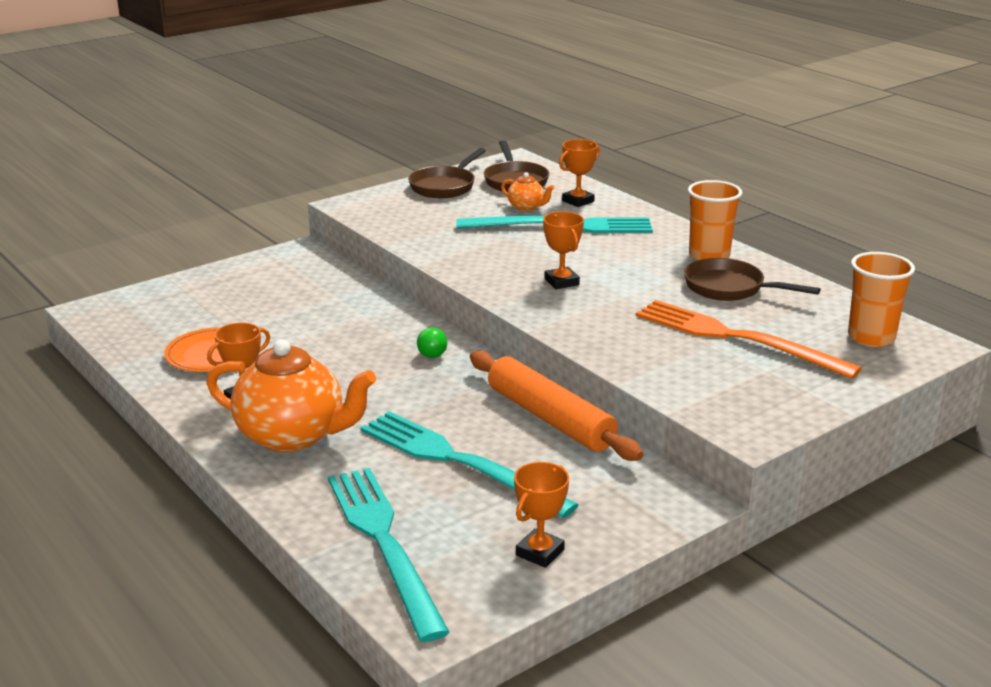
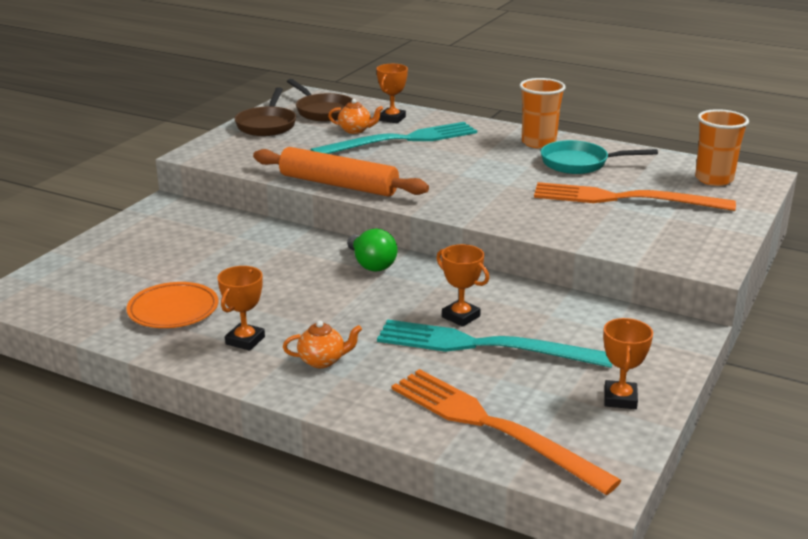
camera: 25 degrees left, 0 degrees up
orange teapot [207,339,376,452] -> orange teapot [283,321,362,368], size x0.45
turquoise fork [328,468,450,642] -> orange fork [392,369,622,495]
green light bulb [417,327,447,358] -> green light bulb [347,228,397,272], size x1.51
orange rolling pin [470,350,643,461] -> orange rolling pin moved to [253,147,429,196]
orange trophy [543,211,584,289] -> orange trophy moved to [436,244,489,327]
brown pan [684,258,821,301] -> turquoise pan [541,140,658,174]

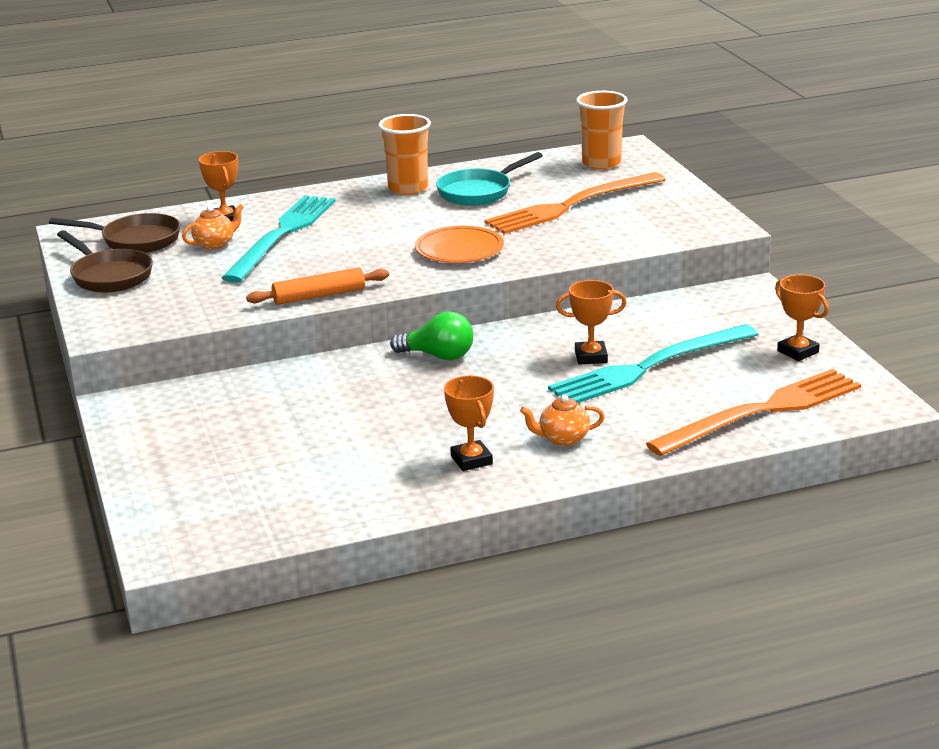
camera: 45 degrees left, 0 degrees up
orange plate [126,282,218,328] -> orange plate moved to [415,226,504,263]
orange rolling pin [253,147,429,196] -> orange rolling pin [246,267,389,305], size x0.62
orange teapot [283,321,362,368] -> orange teapot turned 135 degrees counterclockwise [520,395,605,446]
orange fork [392,369,622,495] -> orange fork turned 150 degrees clockwise [646,369,861,456]

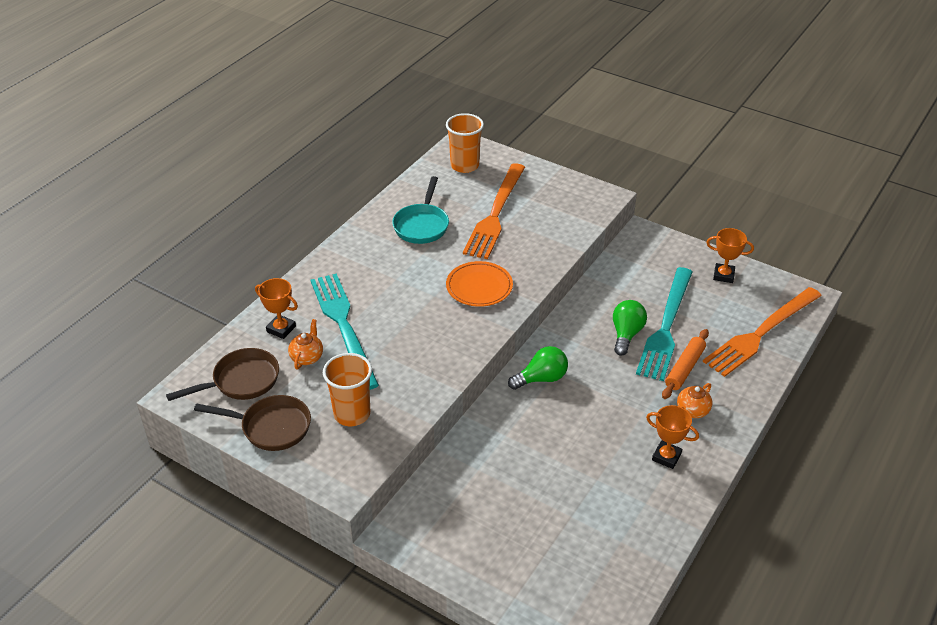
camera: 40 degrees left, 15 degrees up
orange rolling pin [246,267,389,305] -> orange rolling pin moved to [662,329,709,399]
orange cup [378,114,431,195] -> orange cup moved to [323,353,372,426]
orange trophy [556,280,626,365] -> green light bulb [613,300,647,356]
orange fork [646,369,861,456] -> orange fork turned 150 degrees counterclockwise [703,287,822,377]

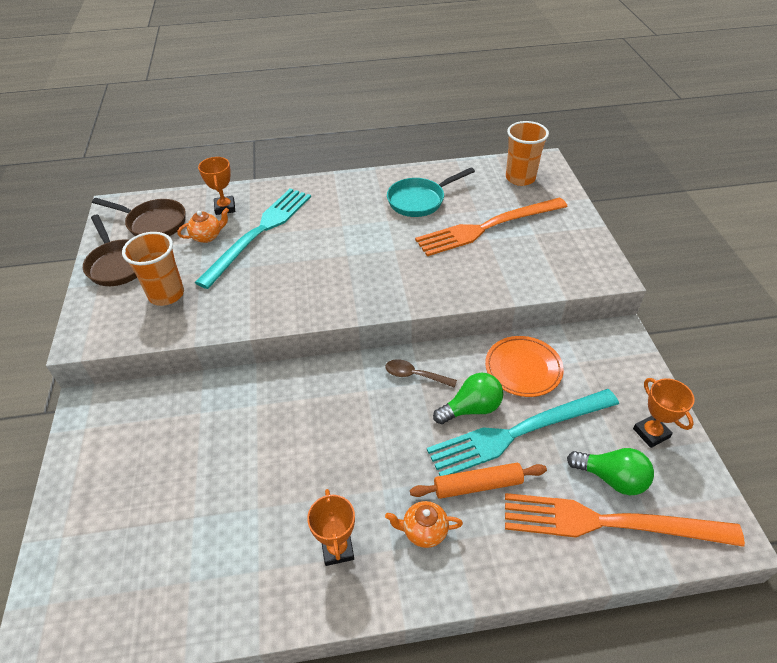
camera: 50 degrees right, 5 degrees up
orange plate [446,261,513,307] -> orange plate moved to [485,336,564,397]
green light bulb [508,346,568,390] -> green light bulb moved to [567,448,654,495]
none -> brown spoon [385,359,457,388]

